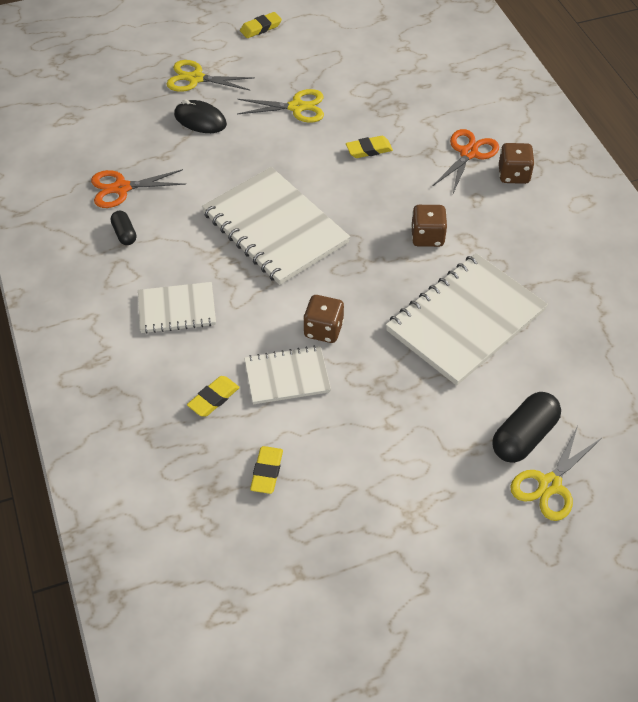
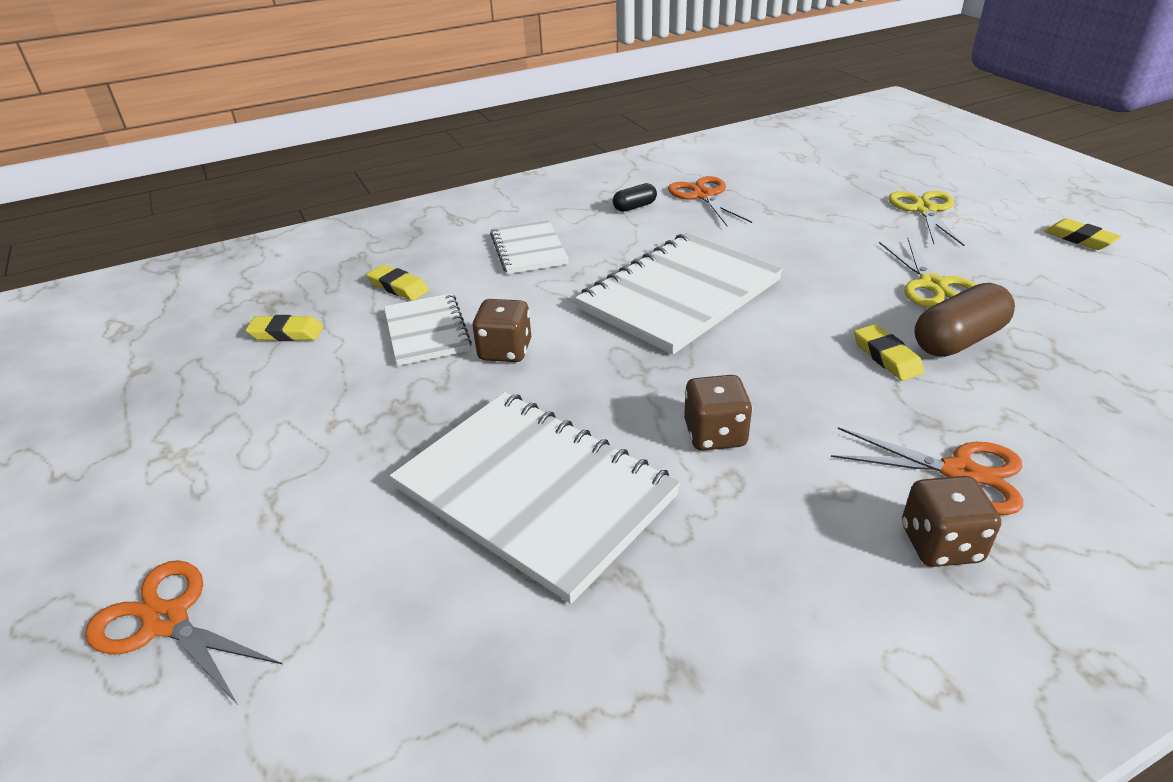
camera: 85 degrees right, 15 degrees down
black mouse [174,100,227,133] -> none
black capsule [492,392,561,463] -> none
yellow scissors [510,426,602,521] -> orange scissors [85,560,282,705]
none -> brown capsule [914,283,1015,357]

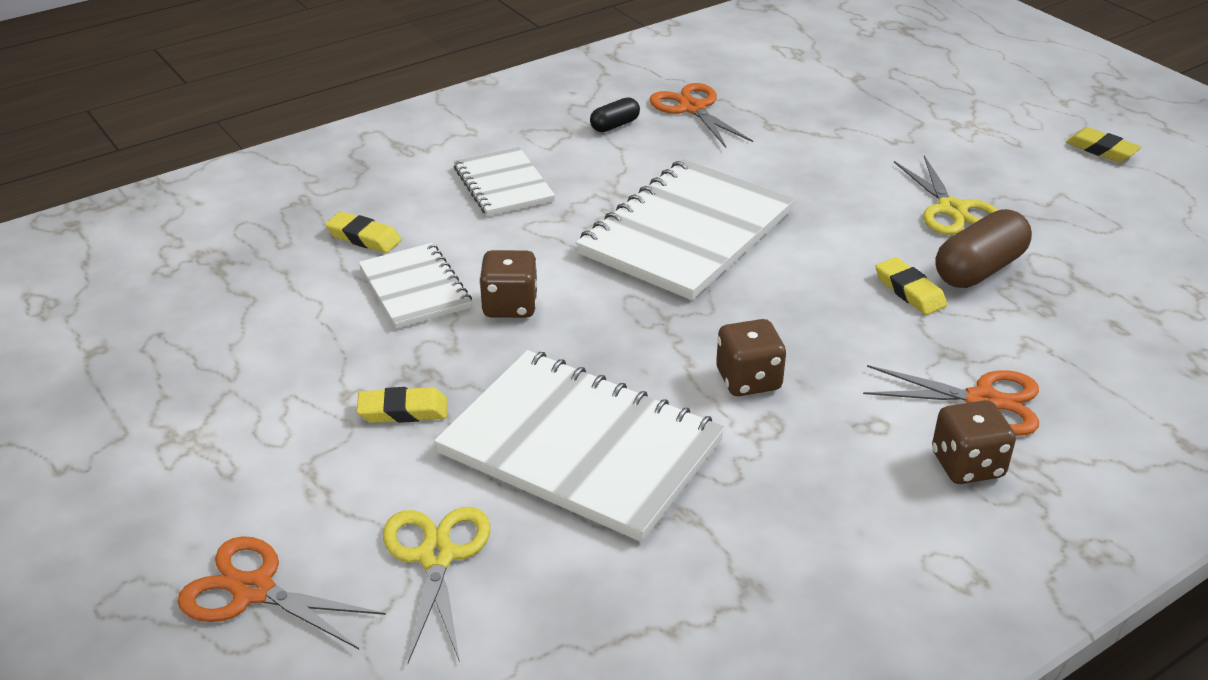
camera: 10 degrees left, 0 degrees up
yellow eraser [245,315,324,341] -> yellow eraser moved to [357,387,447,423]
yellow scissors [888,191,964,246] -> yellow scissors moved to [383,507,490,663]

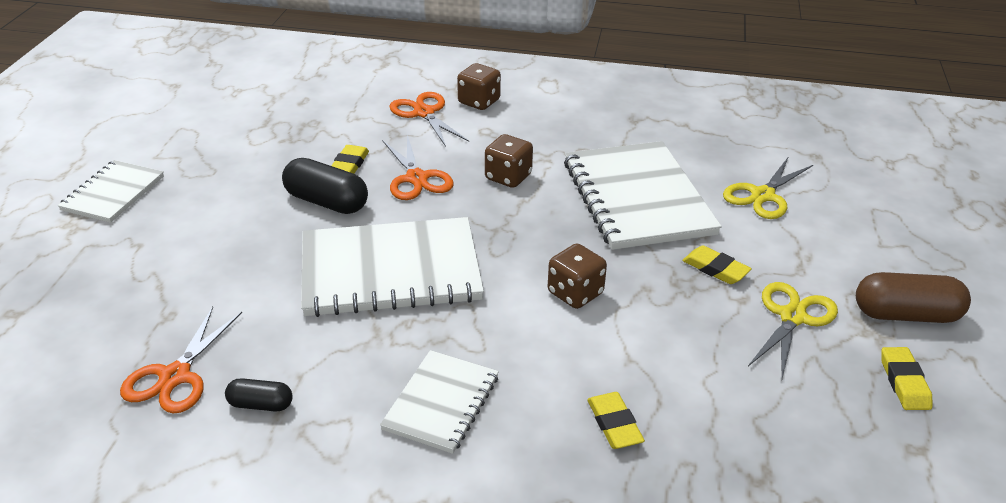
camera: 135 degrees left, 0 degrees up
orange scissors [177,536,386,649] -> orange scissors moved to [382,134,454,200]
white notebook [359,243,472,329] -> white notebook moved to [58,160,164,223]
yellow scissors [894,155,998,235] -> yellow scissors moved to [748,282,838,379]
brown capsule [935,209,1032,288] -> brown capsule moved to [856,272,971,323]
yellow eraser [1066,127,1141,162] -> yellow eraser moved to [881,347,932,410]
none -> black capsule [282,158,368,214]

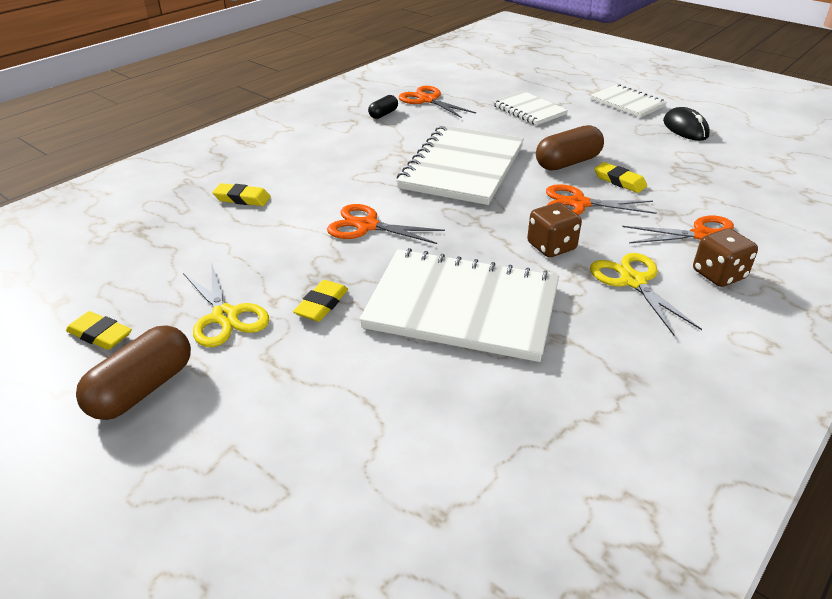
camera: 120 degrees right, 0 degrees up
black capsule [282,158,368,214] -> brown capsule [536,125,604,170]
white notebook [380,350,499,454] -> white notebook moved to [492,91,568,125]
brown dice [548,244,607,309] -> orange scissors [327,204,445,244]
yellow eraser [682,246,752,284] -> yellow eraser turned 45 degrees counterclockwise [293,280,348,322]
yellow scissors [723,156,813,219] -> yellow scissors moved to [590,253,702,335]
none -> black mouse [663,107,710,141]

